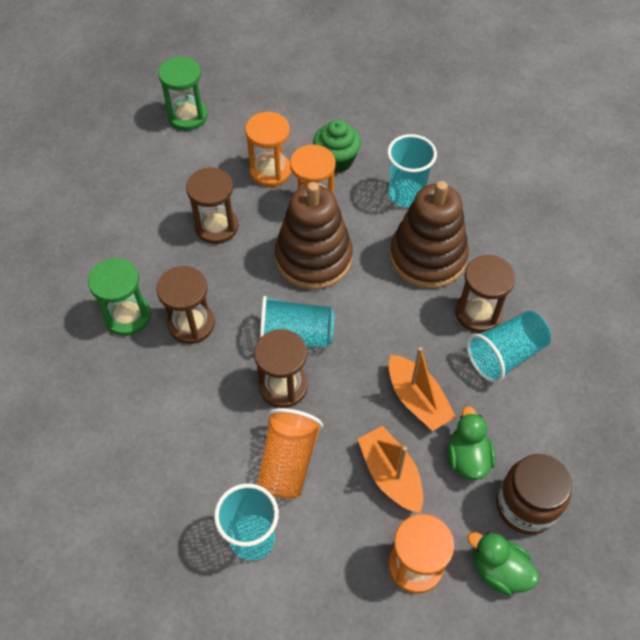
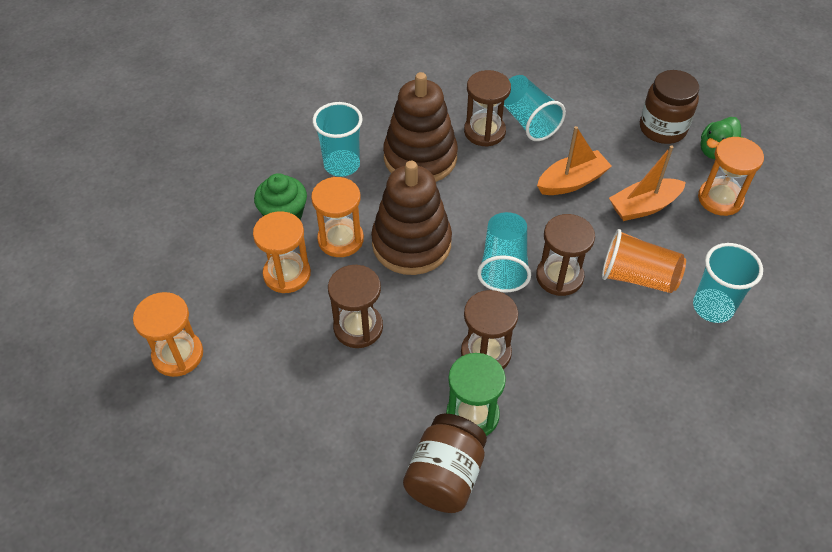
camera: 85 degrees left, 5 degrees down
green hourglass [158,56,208,131] -> orange hourglass [133,292,203,377]
green duck [447,406,496,480] -> none
none -> brown jar [403,414,487,513]

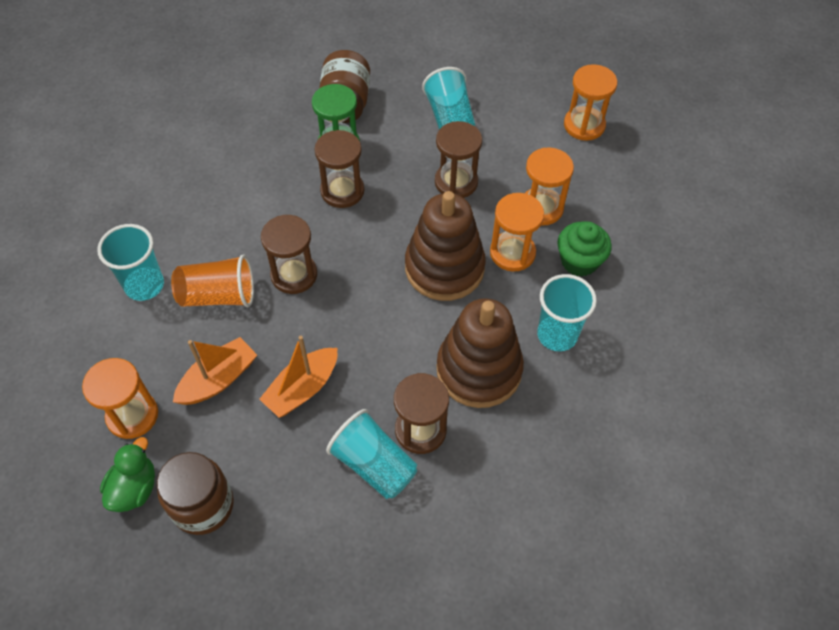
camera: 160 degrees right, 5 degrees up
turquoise cup [477,212,531,293] -> turquoise cup moved to [422,67,475,130]

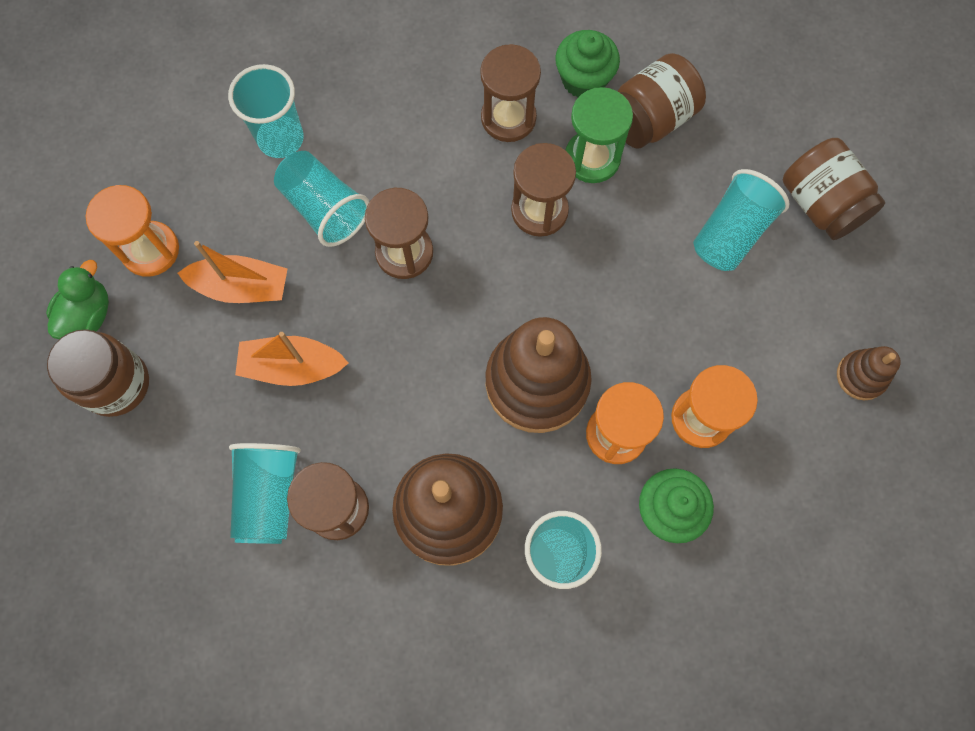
camera: 50 degrees right, 15 degrees up
green duck [100,437,155,512] -> green duck turned 45 degrees counterclockwise [46,260,109,339]
orange cup [171,254,254,307] -> turquoise cup [274,151,369,247]
brown hourglass [435,121,482,198] -> brown hourglass moved to [480,44,541,142]
orange hourglass [564,64,617,141] -> brown stacking toy [837,346,901,401]
none -> green cupcake [555,30,620,97]
none -> brown jar [783,138,885,240]

